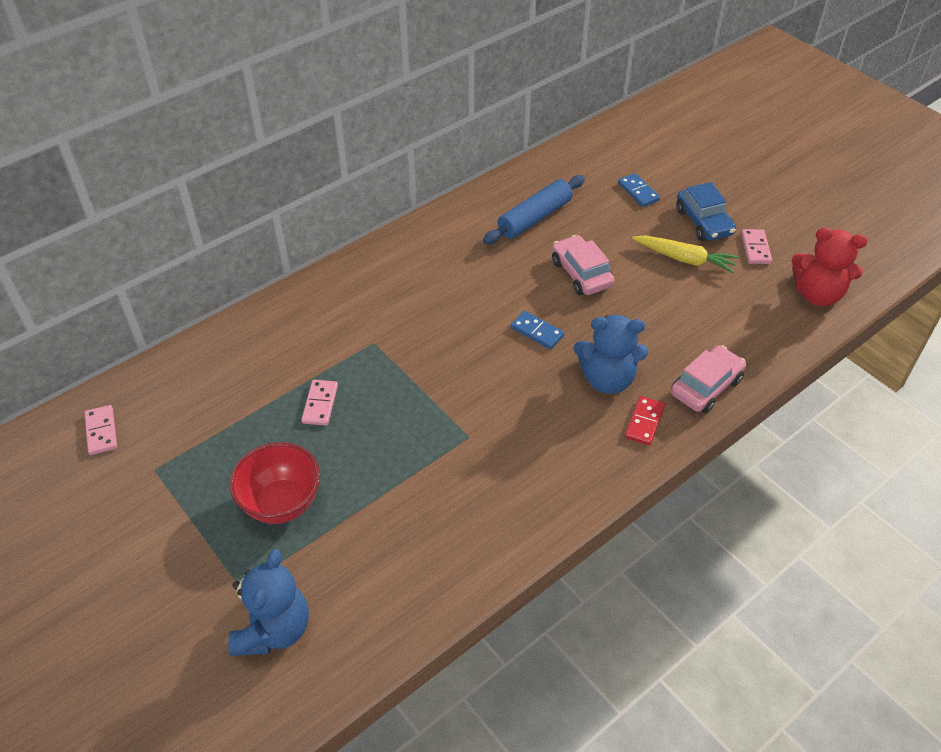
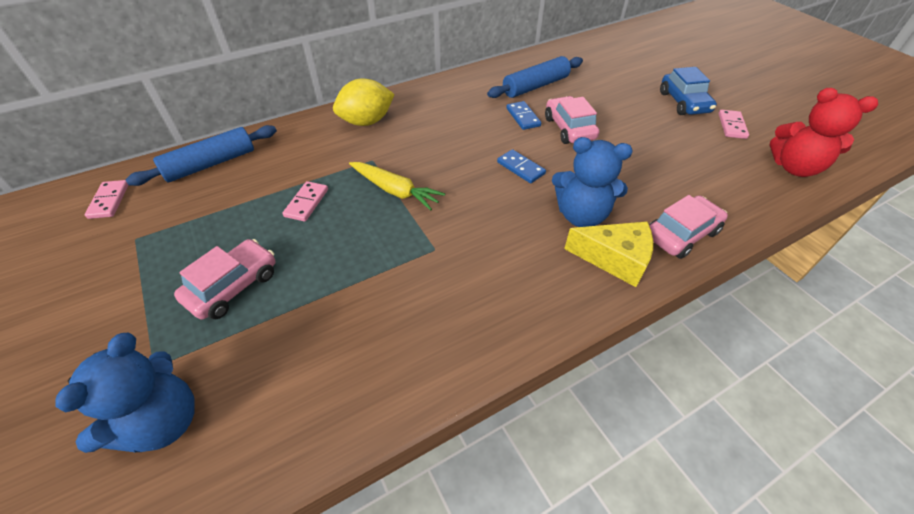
camera: 10 degrees right, 0 degrees up
red bowl [230,442,320,524] -> pink car [174,239,275,319]
blue domino [618,173,660,207] -> blue domino moved to [506,101,541,130]
red domino [625,396,665,445] -> yellow cheese [564,222,653,287]
yellow carrot [632,235,739,273] -> yellow carrot moved to [349,162,445,211]
none -> blue rolling pin [126,125,277,186]
none -> yellow lemon [333,79,395,126]

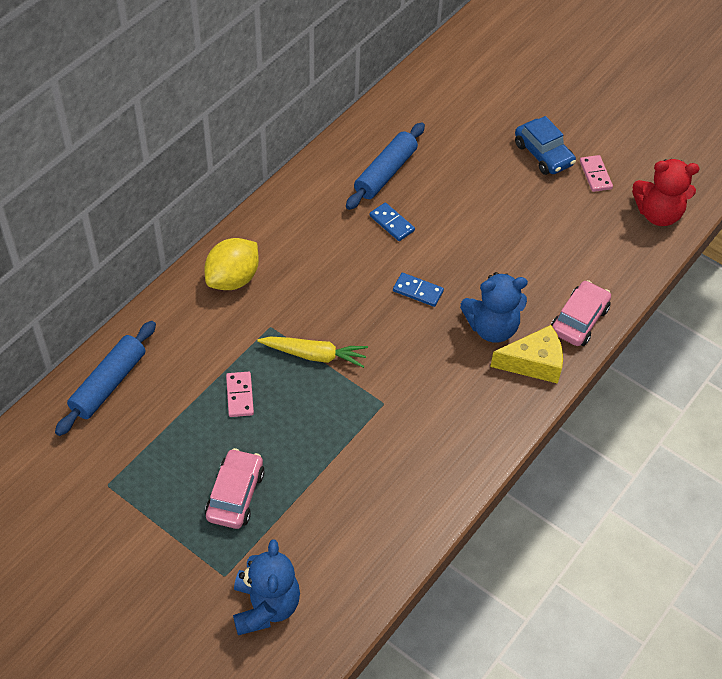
camera: 25 degrees left, 5 degrees up
pink domino [85,180,129,219] -> none
pink car [545,96,599,144] -> none

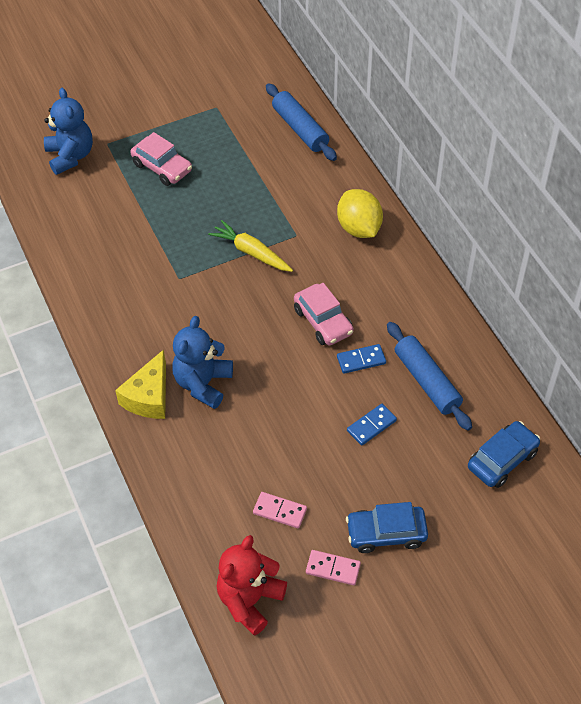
camera: 120 degrees right, 0 degrees up
pink domino [226,372,254,417] -> pink domino moved to [253,492,307,528]
blue teddy bear [233,539,300,635] -> blue teddy bear turned 135 degrees counterclockwise [44,88,93,175]
yellow carrot [257,337,368,368] -> yellow carrot turned 90 degrees clockwise [208,220,293,272]
blue domino [393,273,444,307] -> blue domino moved to [347,404,397,446]
pink car [551,280,611,346] -> pink car moved to [294,283,354,345]
none -> blue car [468,421,540,488]

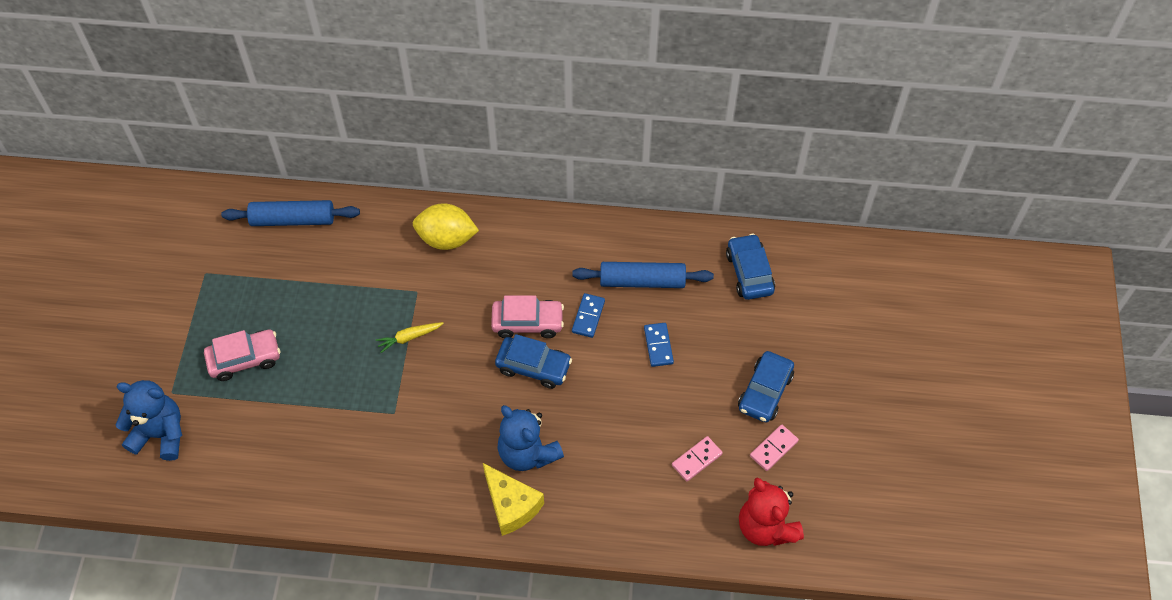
camera: 60 degrees left, 5 degrees up
yellow carrot [208,220,293,272] -> yellow carrot [375,322,444,353], size x0.66
none -> blue car [495,334,572,389]

